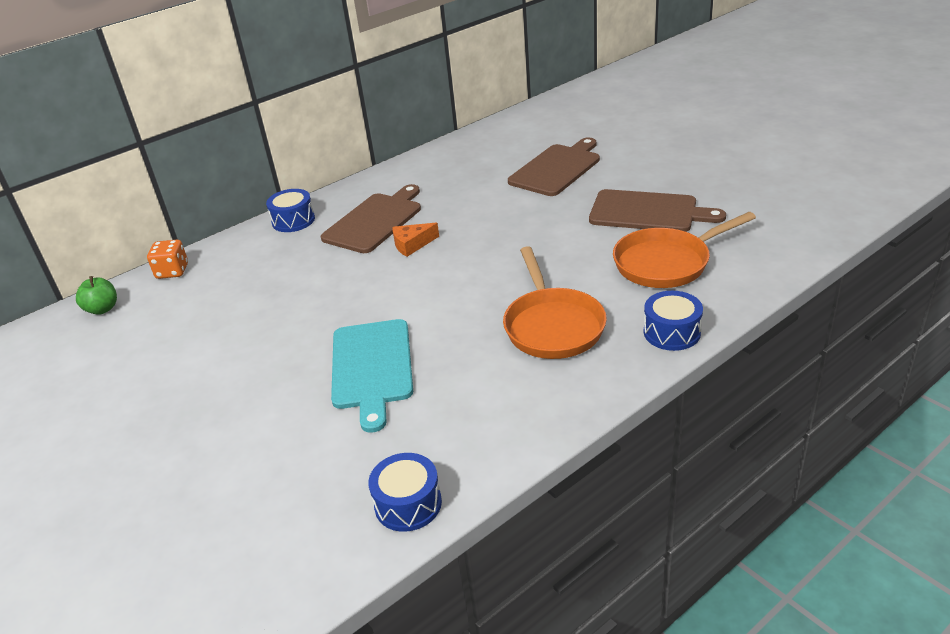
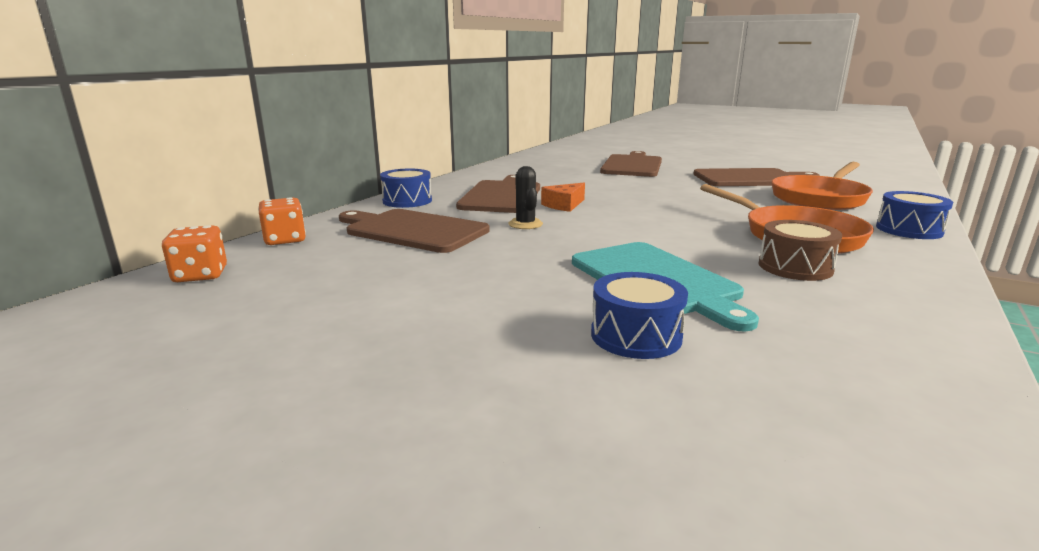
camera: 25 degrees left, 15 degrees down
green apple [76,276,117,315] -> orange dice [162,225,227,282]
blue drum [368,453,442,532] -> blue drum moved to [591,272,688,359]
none -> brown cutting board [339,209,490,253]
none -> black cactus [509,166,543,229]
none -> brown drum [758,220,842,281]

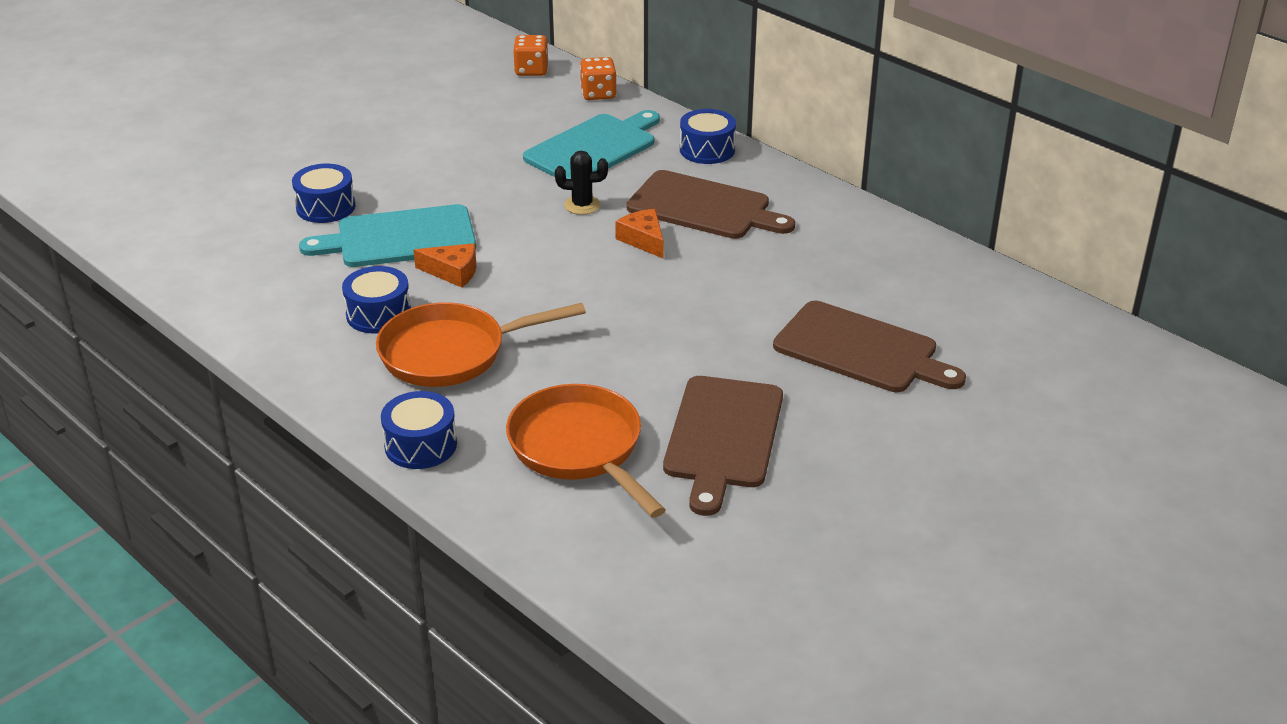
camera: 105 degrees right, 15 degrees up
brown cutting board [339,209,490,253] -> turquoise cutting board [523,110,660,179]
brown drum [758,220,842,281] -> blue drum [342,266,411,334]
none -> orange cheese [414,243,476,288]

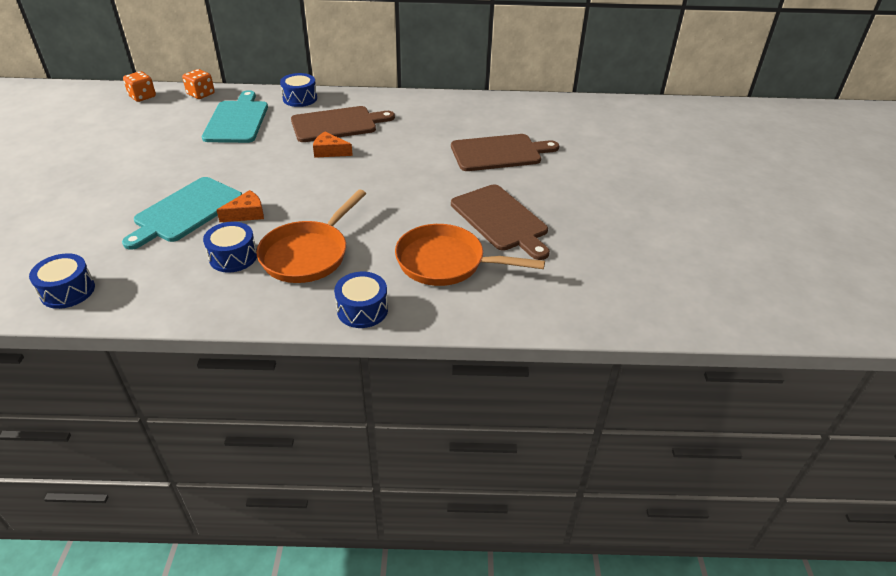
camera: 45 degrees left, 5 degrees up
blue drum [292,164,356,223] -> blue drum moved to [29,253,95,309]
black cactus [555,151,608,215] -> none

